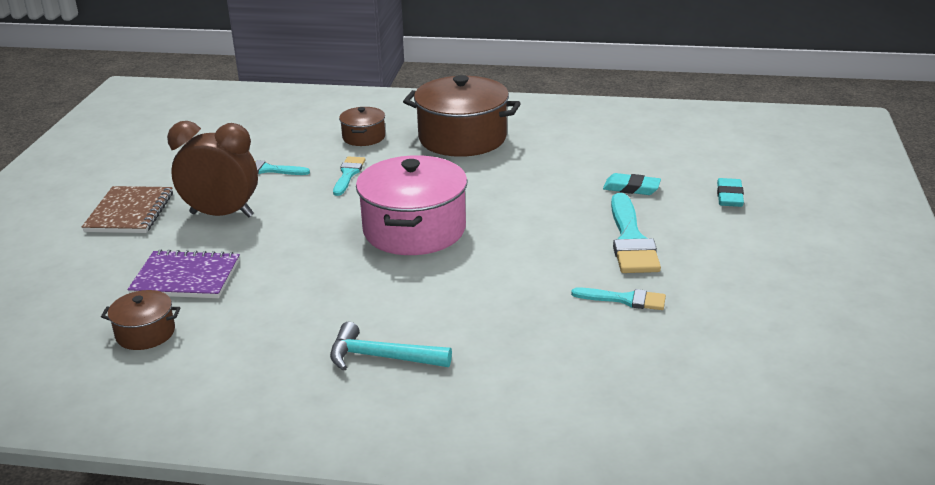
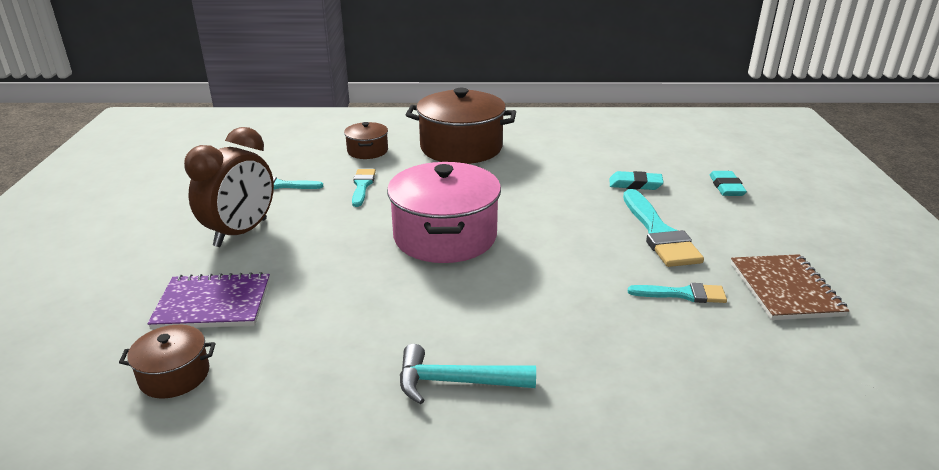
camera: 10 degrees left, 0 degrees up
brown notebook [82,186,173,233] -> brown notebook moved to [731,254,850,320]
brown clock [167,121,258,218] -> brown clock turned 120 degrees clockwise [184,127,274,247]

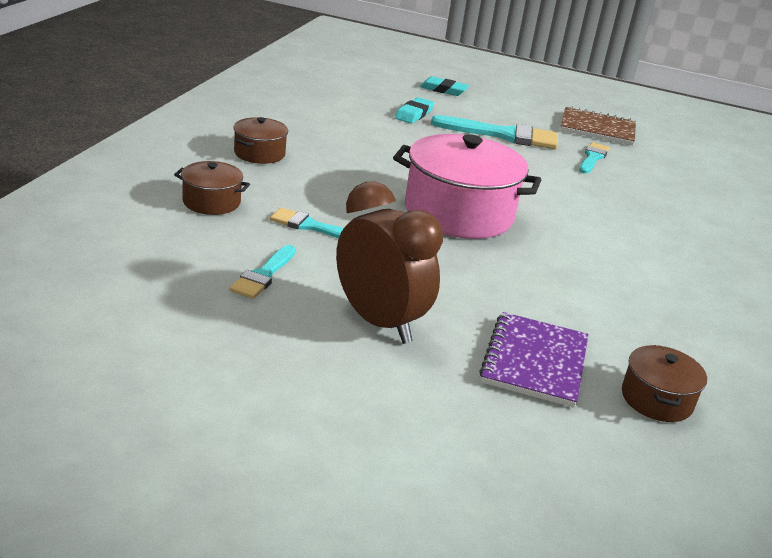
camera: 75 degrees left, 0 degrees up
turquoise hammer [400,344,536,404] -> none
brown pot [406,88,516,164] -> brown pot [233,117,288,164], size x0.49

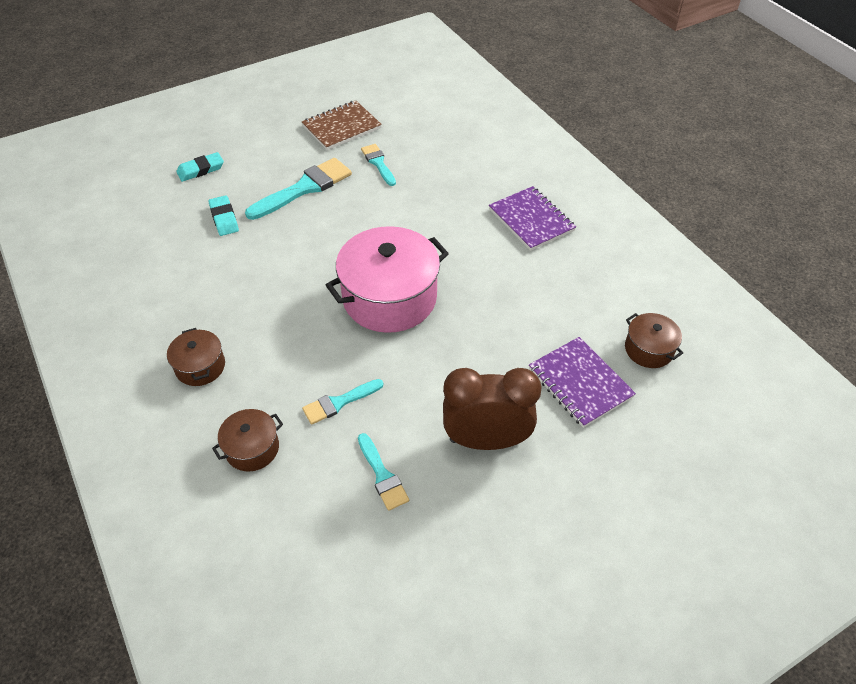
camera: 45 degrees left, 20 degrees up
none -> purple notebook [489,186,576,251]

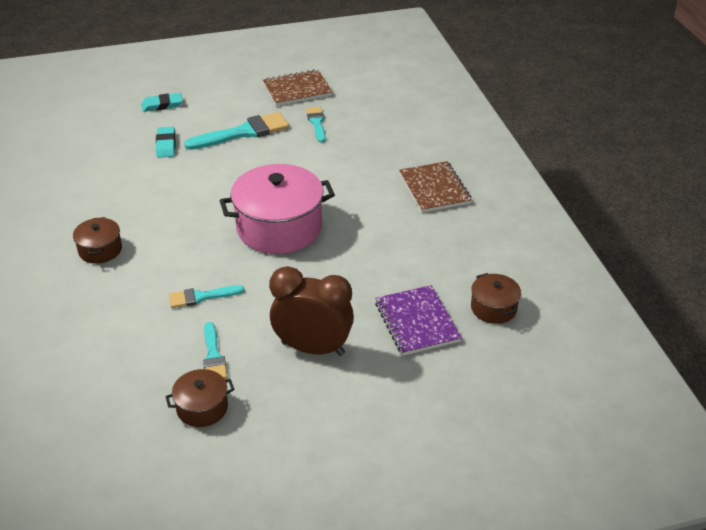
camera: 15 degrees right, 10 degrees down
brown pot [212,409,283,471] -> brown pot moved to [165,369,234,427]
purple notebook [489,186,576,251] -> brown notebook [399,161,472,213]

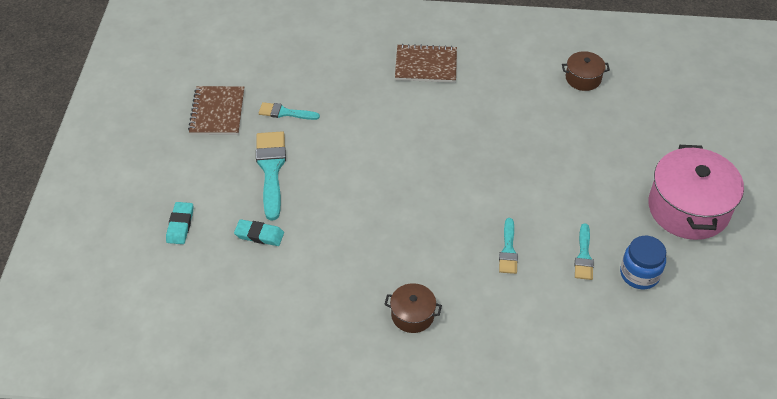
camera: 70 degrees left, 10 degrees up
brown pot [165,369,234,427] -> blue jar [620,236,666,289]
turquoise brush [203,322,227,379] -> turquoise brush turned 90 degrees clockwise [575,223,594,280]
pink pot [220,164,335,254] -> pink pot moved to [648,145,744,240]
brown clock [269,266,354,356] -> none
purple notebook [375,285,462,356] -> none

